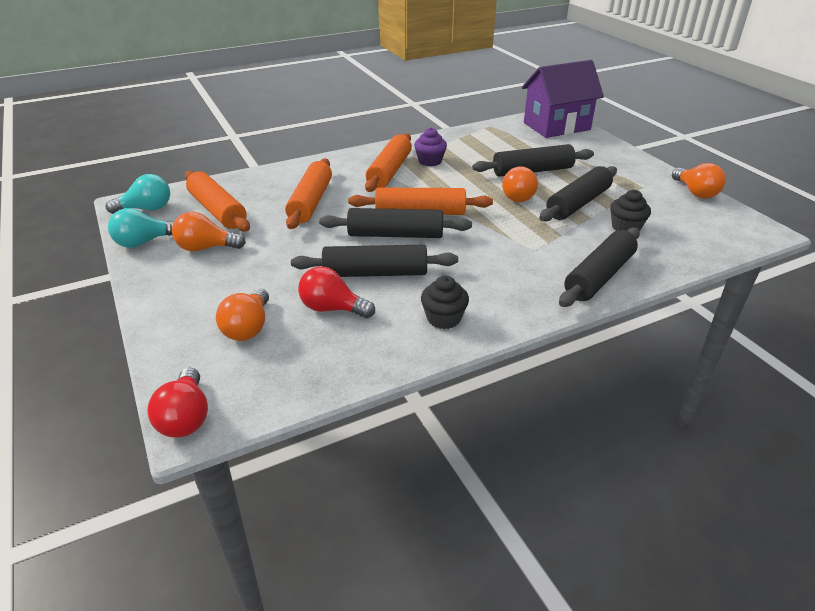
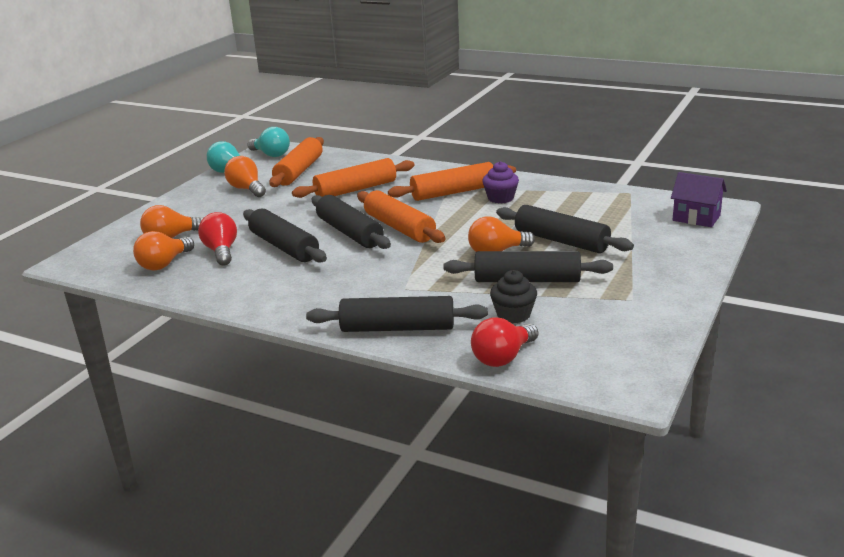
camera: 55 degrees right, 10 degrees down
red light bulb [147,368,208,438] -> red light bulb moved to [471,317,538,367]
black cupcake [421,276,469,329] -> none
purple house [522,60,604,138] -> purple house [671,172,727,227], size x0.56
orange light bulb [672,163,726,199] -> orange light bulb moved to [133,231,194,271]

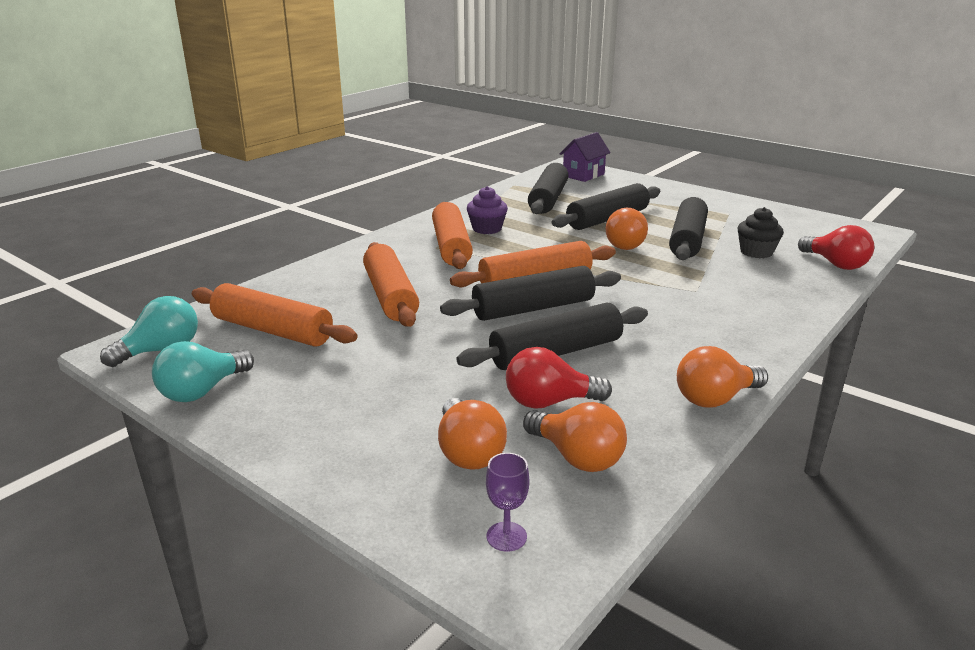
camera: 80 degrees left, 0 degrees up
orange light bulb [224,156,266,197] -> orange light bulb moved to [677,346,768,408]
black rolling pin [306,296,488,332] -> black rolling pin moved to [528,163,568,214]
none -> purple goblet [486,453,529,552]

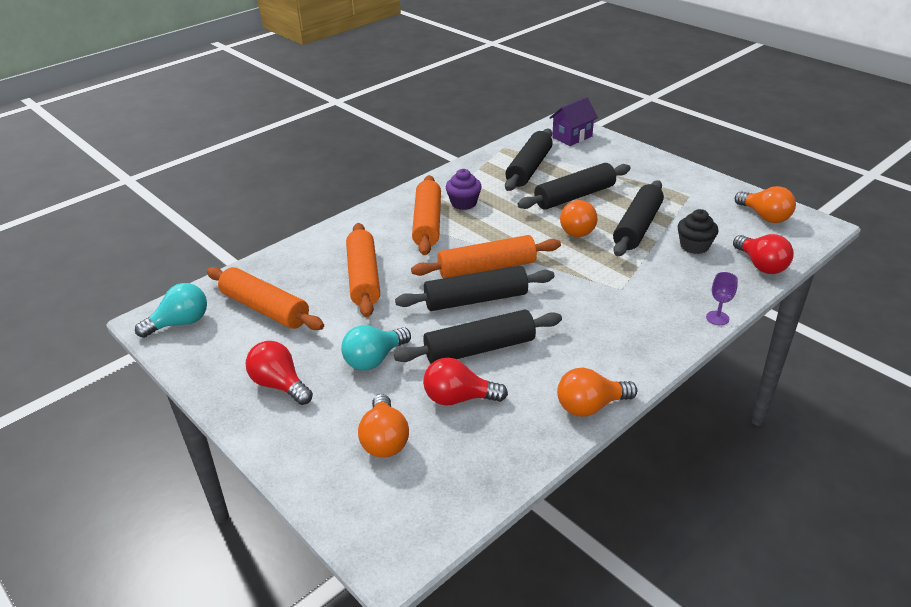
camera: 10 degrees right, 10 degrees up
turquoise light bulb [152,341,254,402] -> turquoise light bulb moved to [341,325,411,370]
purple goblet [486,453,529,552] -> purple goblet moved to [706,272,738,325]
orange light bulb [523,402,627,472] -> orange light bulb moved to [735,186,796,223]
none -> red light bulb [246,341,313,405]

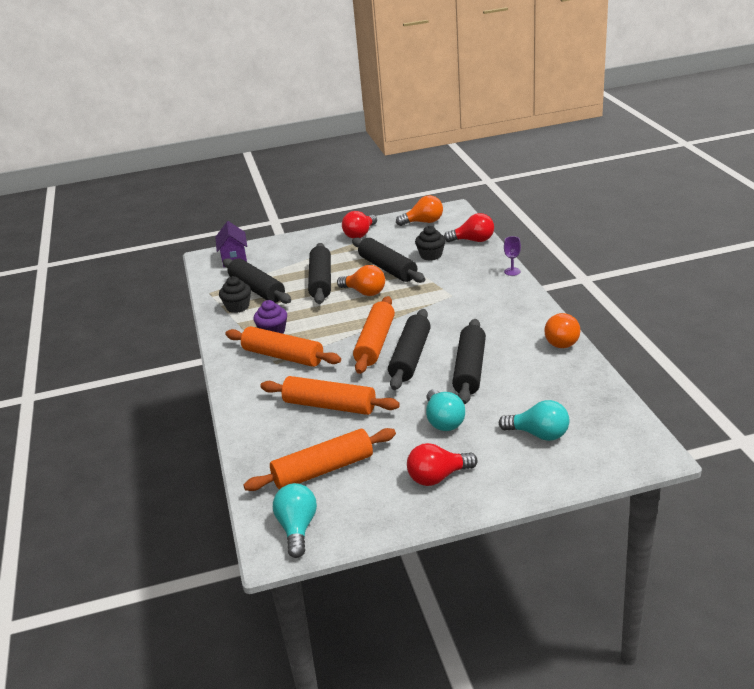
camera: 60 degrees left, 5 degrees down
orange light bulb [358,394,409,458] -> turquoise light bulb [499,400,570,441]
red light bulb [423,358,508,405] -> red light bulb moved to [342,211,377,238]
none -> black cupcake [219,276,251,313]

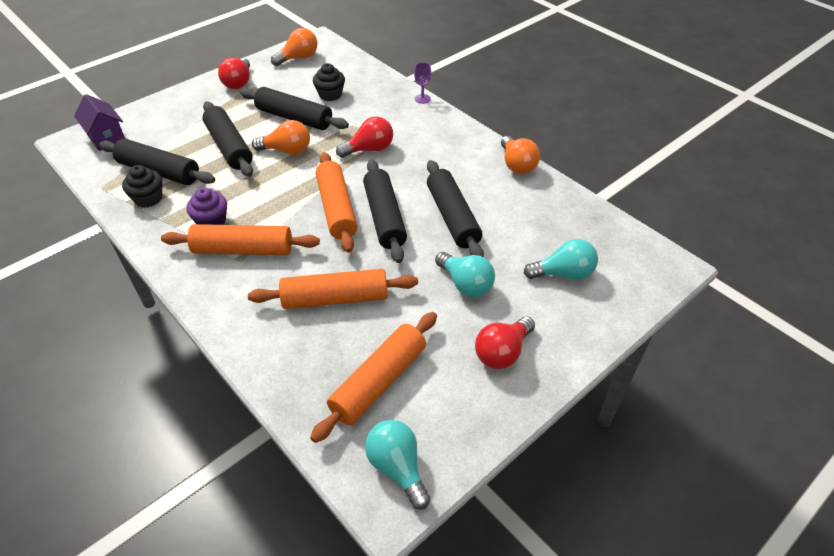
camera: 30 degrees left, 15 degrees up
red light bulb [444,213,494,242] -> red light bulb moved to [336,116,393,158]

